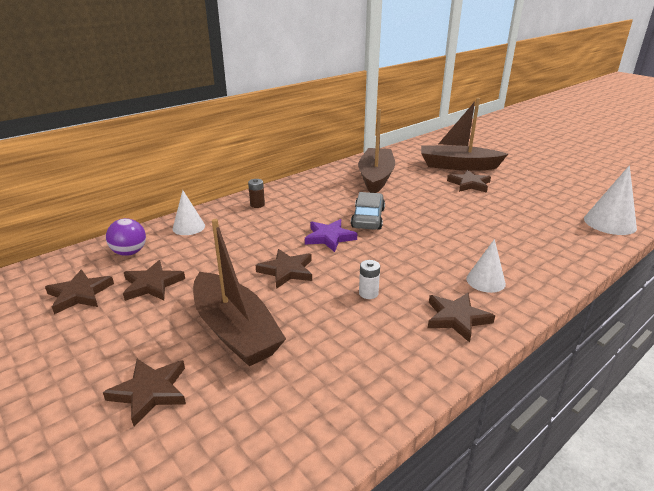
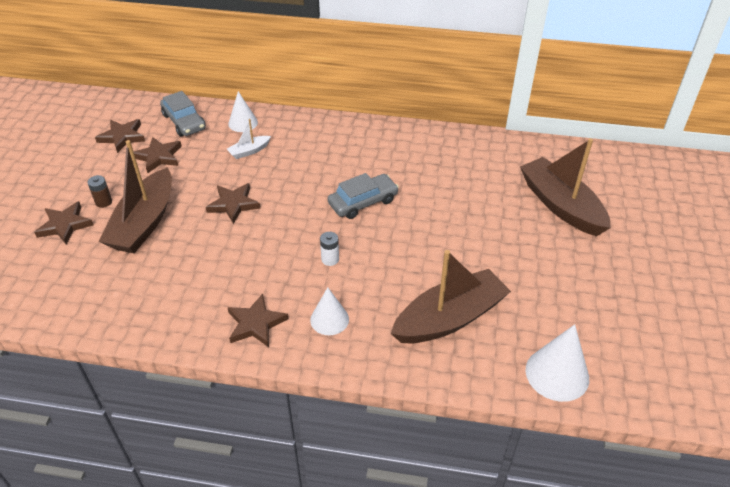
camera: 50 degrees right, 15 degrees up
purple ball [106,218,146,256] -> grey car [160,91,206,136]
brown battery [248,179,265,208] -> brown battery moved to [87,175,112,208]
purple star [305,219,357,252] -> none
brown boat [358,109,395,193] -> brown boat moved to [391,250,511,343]
white battery [359,260,380,299] -> white battery moved to [320,232,339,266]
brown star [447,170,491,193] -> none
none -> white boat [227,119,271,159]

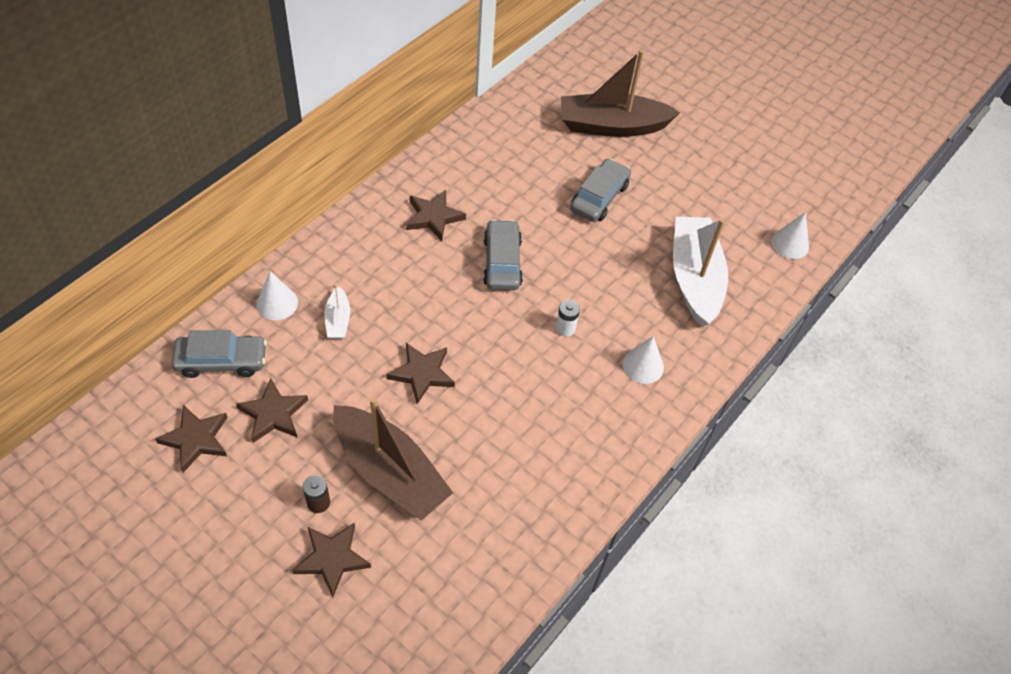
camera: 65 degrees left, 10 degrees up
brown star [227,294,288,347] -> brown star moved to [406,190,466,241]
brown boat [391,250,511,343] -> white boat [673,217,728,327]
white cone [525,324,589,402] -> white cone [772,212,809,259], size x0.66
none -> grey car [570,159,631,222]

